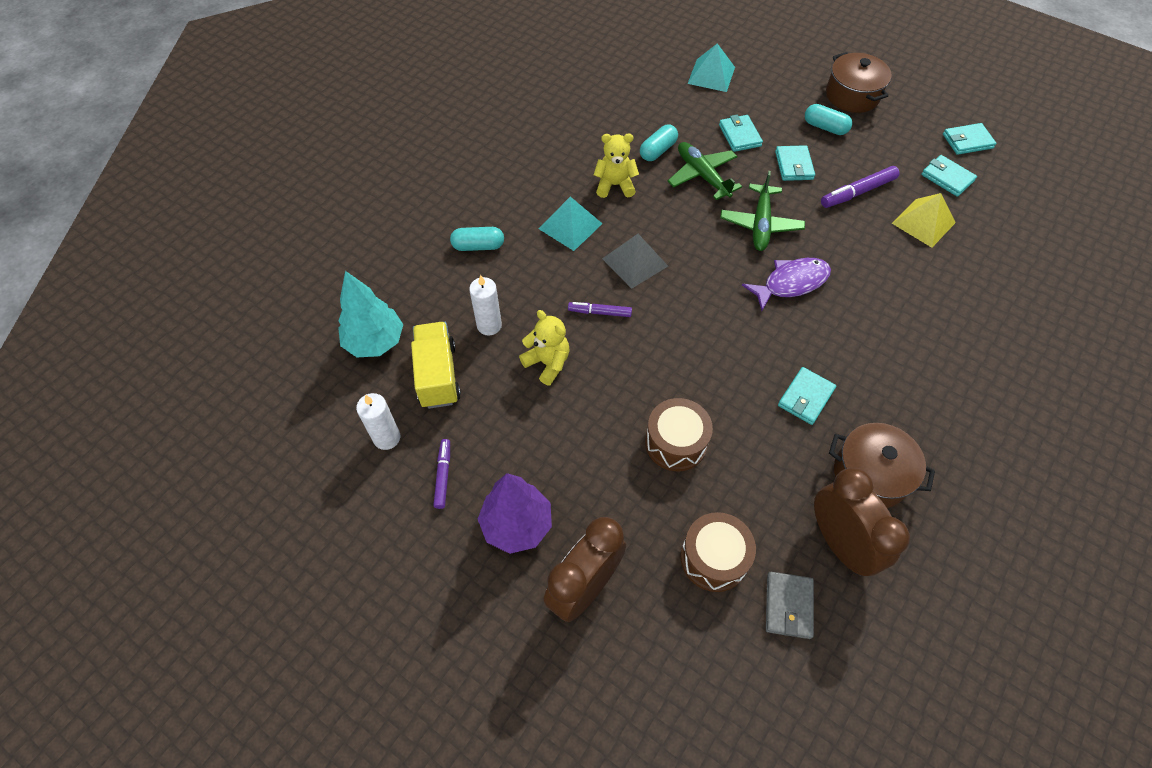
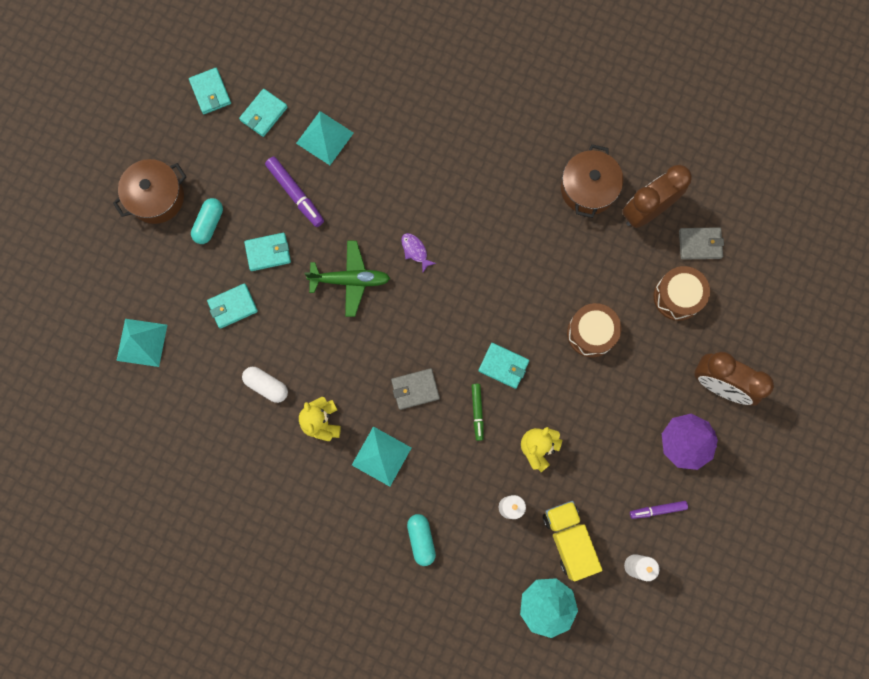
camera: 100 degrees left, 20 degrees up
yellow truck [411,322,461,409] -> yellow truck turned 90 degrees clockwise [543,501,602,581]
purple marker [568,302,632,317] -> green marker [472,384,484,441]
grey pyramid [602,234,668,289] -> grey wallet [391,368,440,410]
turquoise capsule [640,125,678,161] -> white capsule [242,367,288,403]
green plane [668,142,742,200] -> none
purple fish [742,258,831,311] -> purple fish [401,233,436,272], size x0.54
turquoise wallet [778,367,836,425] -> turquoise wallet moved to [478,343,529,389]
yellow pyramid [892,193,956,248] -> turquoise pyramid [296,111,354,165]

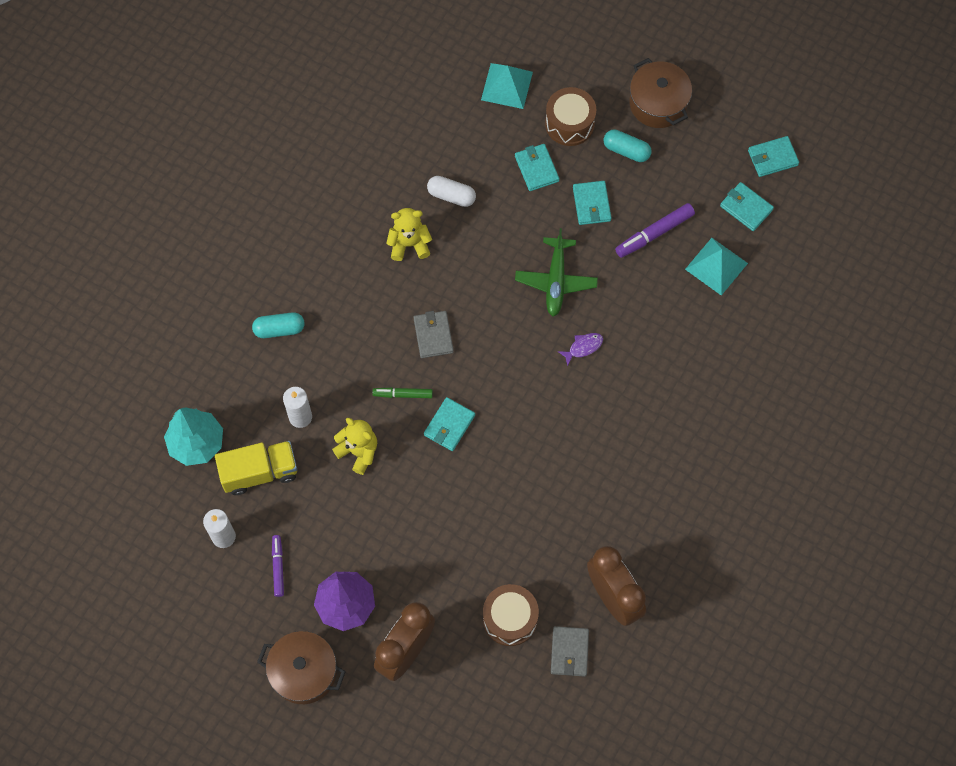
camera: 95 degrees right, 10 degrees down
white capsule [242,367,288,403] -> white capsule turned 75 degrees clockwise [427,176,476,207]
turquoise pyramid [352,426,411,487] -> none
brown pot [561,144,623,218] -> brown pot moved to [257,631,346,704]
brown drum [567,303,621,357] -> brown drum moved to [545,87,596,146]

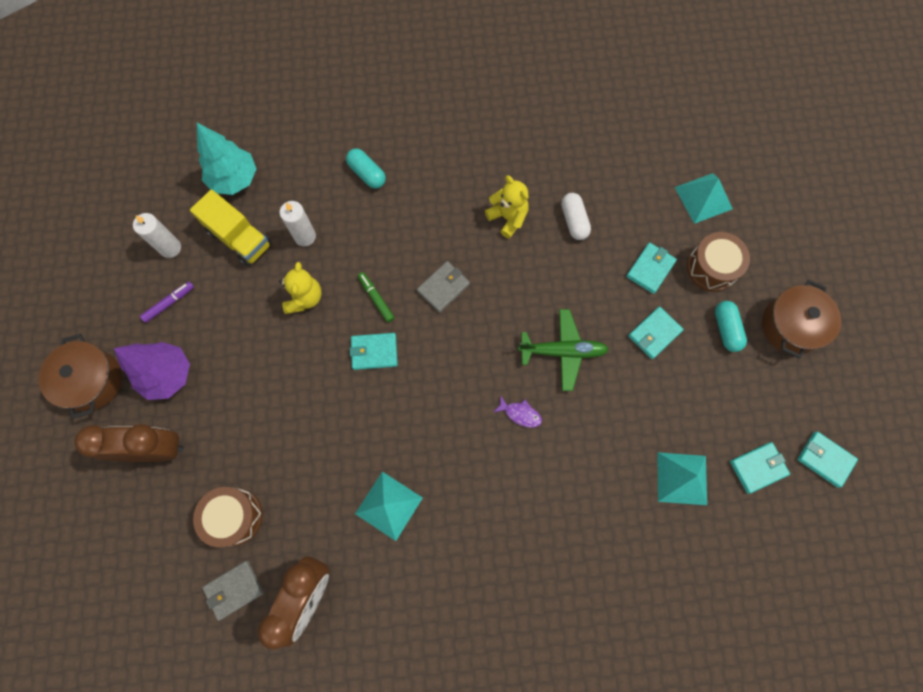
camera: 55 degrees right, 5 degrees up
green plane [515,228,598,317] -> green plane turned 150 degrees counterclockwise [518,309,609,391]
purple marker [615,203,695,258] -> none
turquoise wallet [720,182,774,231] -> turquoise wallet turned 60 degrees clockwise [730,442,790,494]
none -> turquoise pyramid [355,472,423,541]

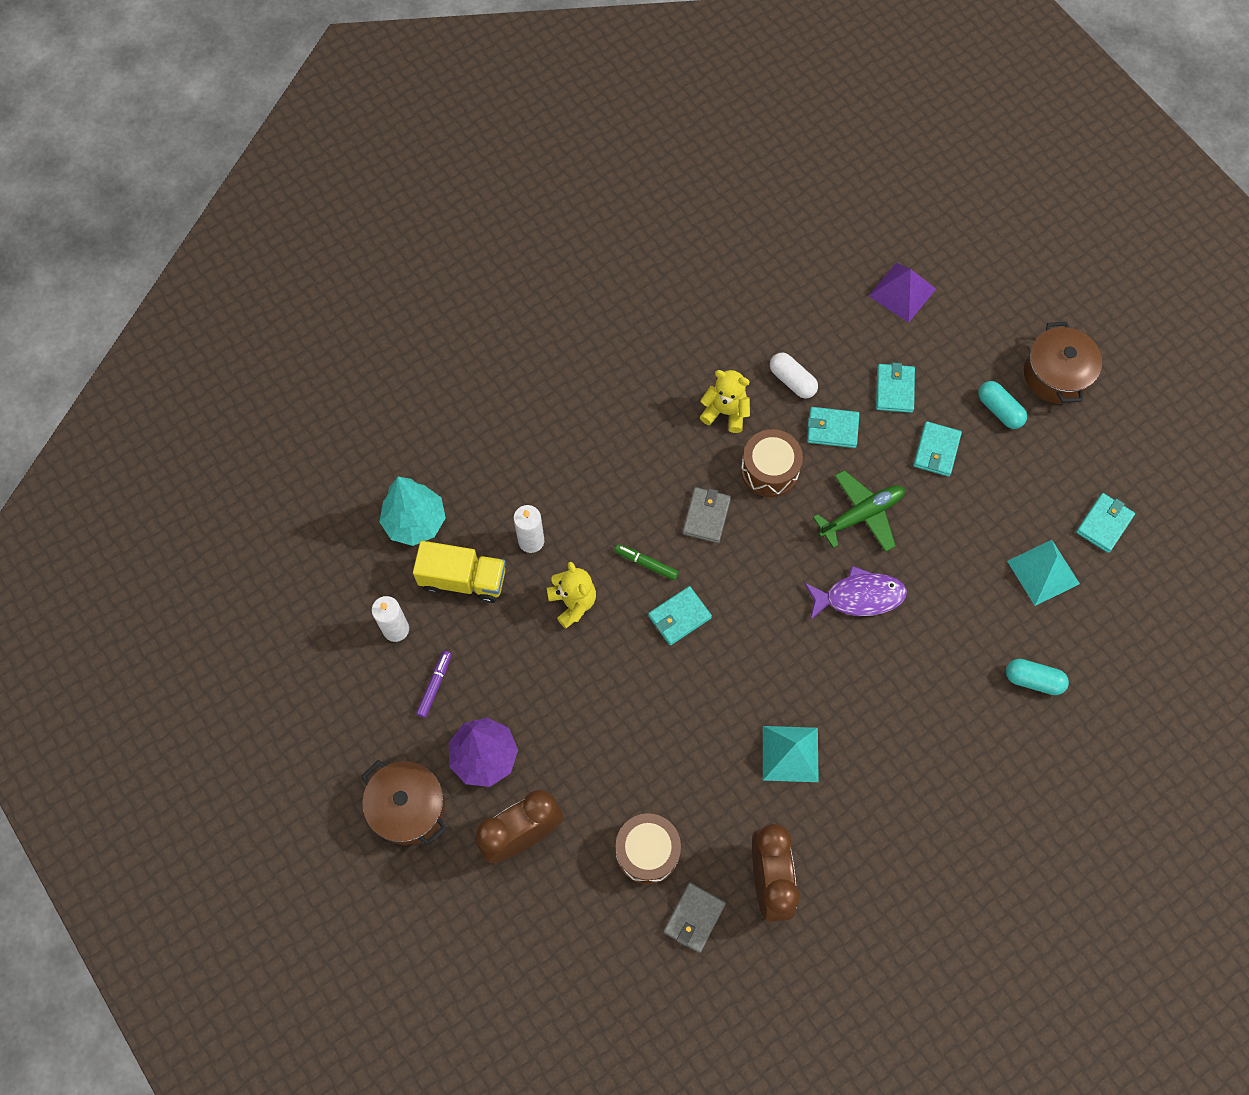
camera: 30 degrees left, 5 degrees down
turquoise capsule [346,148,386,189] -> turquoise capsule moved to [1006,659,1069,695]
purple fish [494,395,542,428] -> purple fish [804,566,907,620], size x1.86
turquoise pyramid [675,173,733,224] -> purple pyramid [869,263,936,323]
brown drum [687,232,750,292] -> brown drum moved to [741,429,803,497]
turquoise wallet [797,431,858,488] -> turquoise wallet moved to [807,407,859,448]

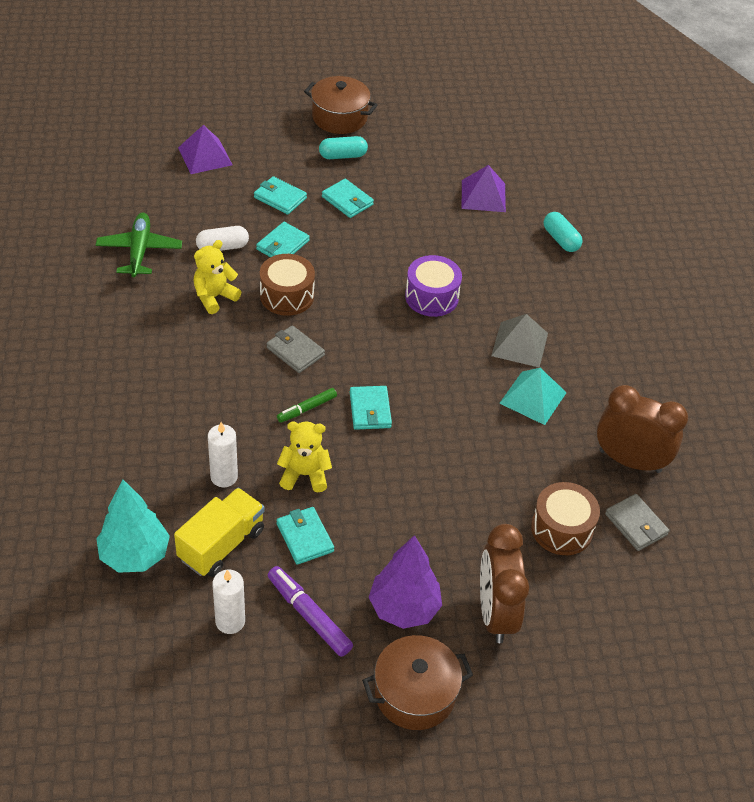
camera: 65 degrees left, 20 degrees down
purple marker [416,651,452,718] -> purple marker [268,566,353,657], size x1.55
purple fish [804,566,907,620] -> purple drum [405,255,462,317]
green plane [813,470,905,552] -> green plane moved to [96,213,182,278]
turquoise capsule [1006,659,1069,695] -> turquoise capsule turned 75 degrees counterclockwise [544,212,583,252]
turquoise pyramid [1007,540,1080,606] -> purple pyramid [462,165,506,212]
turquoise wallet [1076,493,1135,553] -> turquoise wallet moved to [277,507,334,565]
none -> grey pyramid [491,314,548,368]

